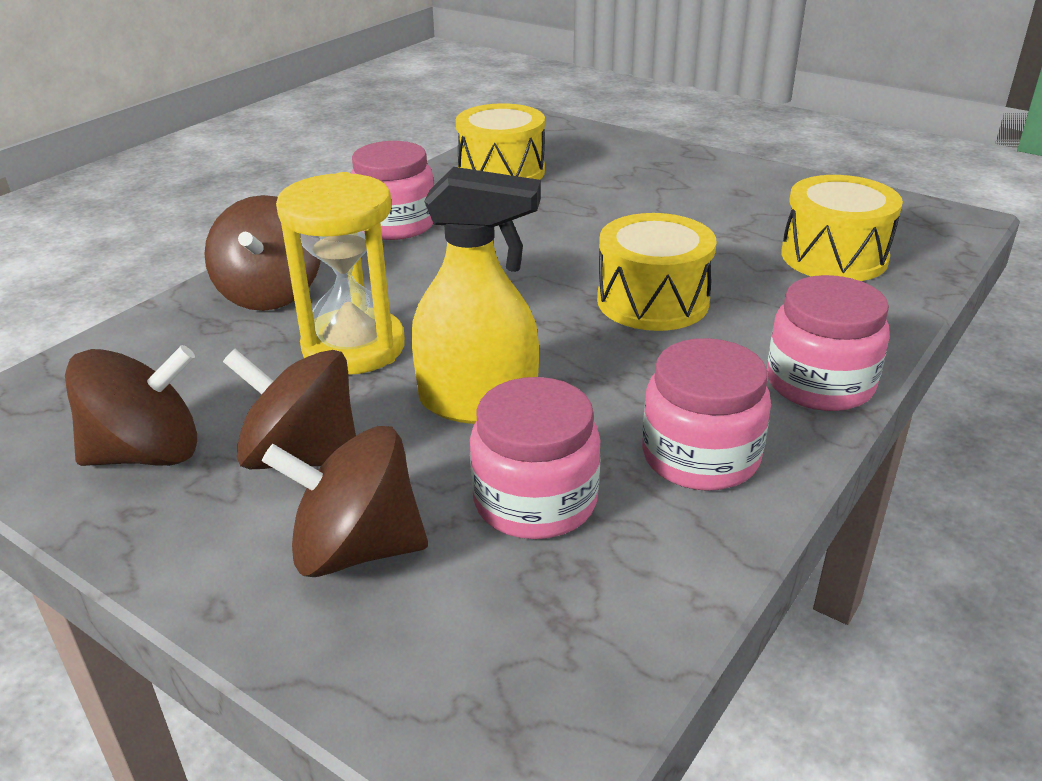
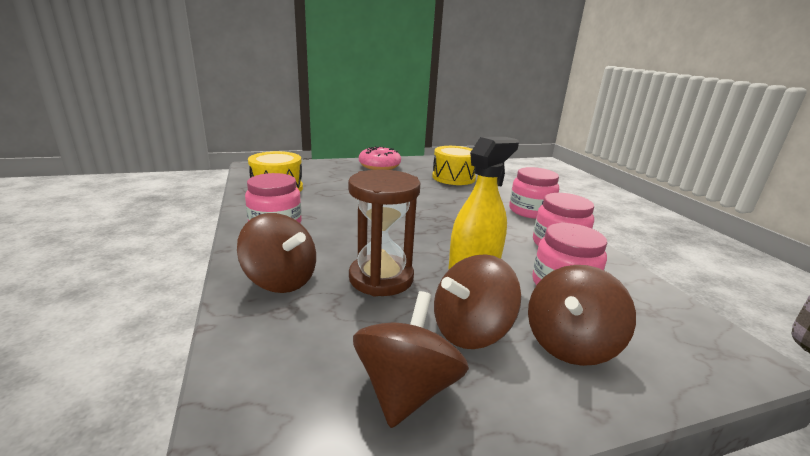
camera: 55 degrees left, 10 degrees down
yellow hourglass [276,172,405,375] -> brown hourglass [348,170,420,297]
yellow drum [597,213,717,331] -> none
none -> pink donut [359,146,401,170]

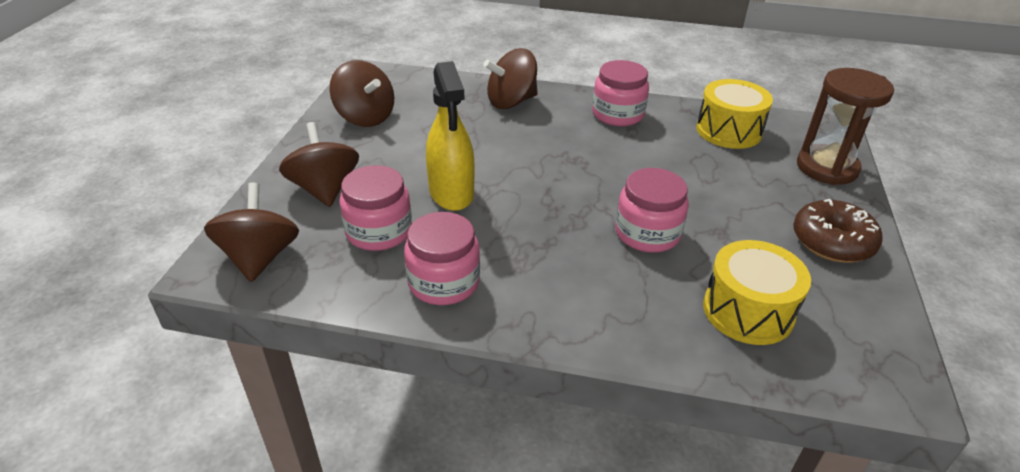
camera: 120 degrees right, 15 degrees up
brown hourglass [348,170,420,297] -> brown hourglass moved to [797,68,894,185]
pink donut [359,146,401,170] -> brown donut [793,199,883,263]
brown spinning top [434,254,521,349] -> brown spinning top moved to [204,183,299,282]
pink jar [509,167,559,219] -> pink jar moved to [615,168,689,253]

